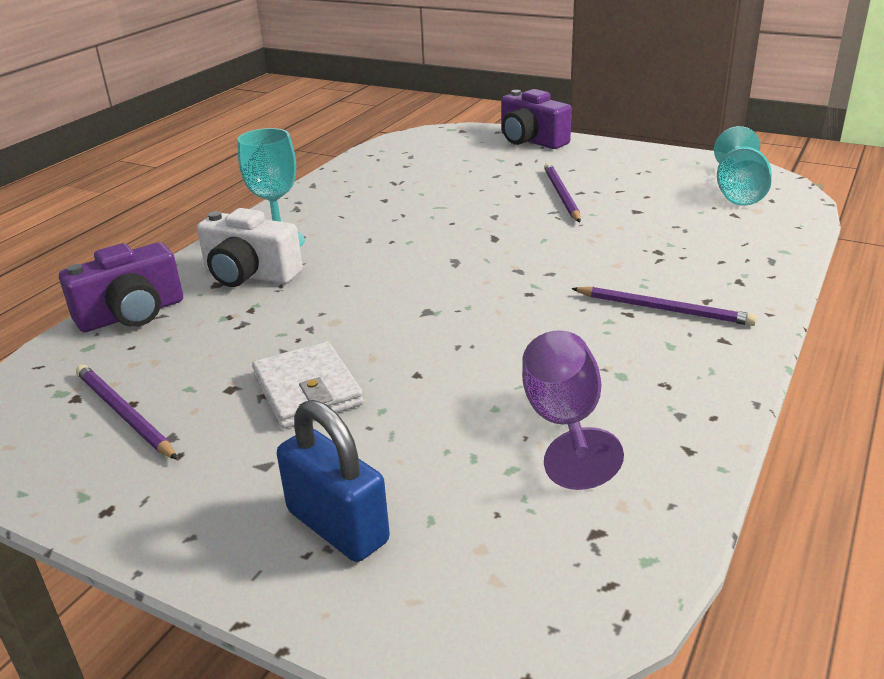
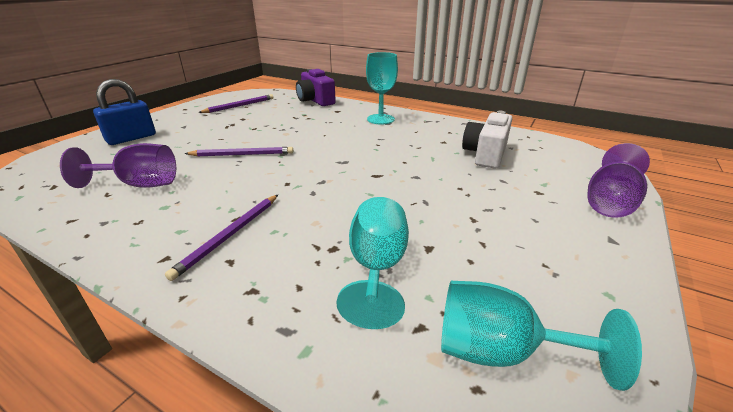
camera: 90 degrees right, 0 degrees up
white camera [197,208,303,287] -> white camera moved to [462,111,512,169]
white wallet [252,341,364,428] -> none
purple camera [501,89,572,149] -> purple goblet [587,143,650,218]
purple pencil [544,163,581,222] -> purple pencil moved to [184,147,293,156]
none -> turquoise goblet [336,197,409,329]

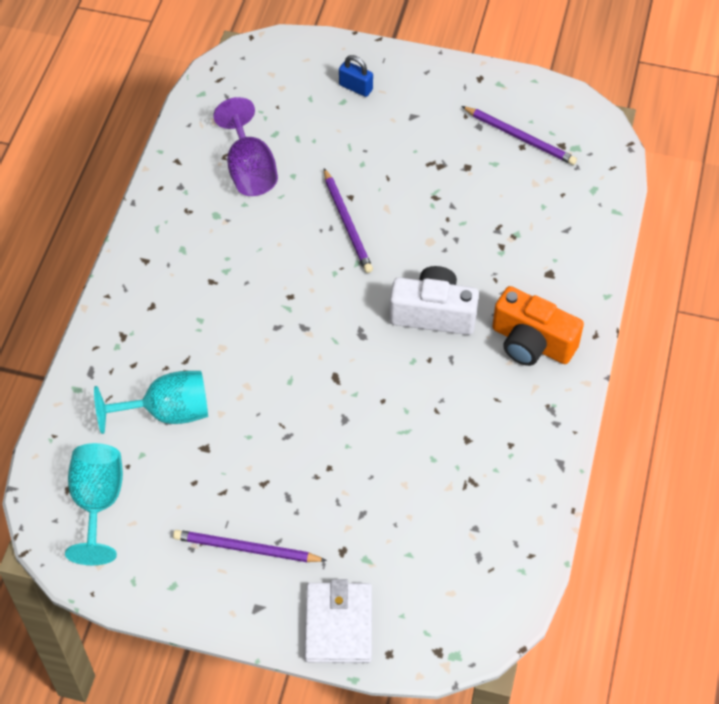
camera: 75 degrees right, 25 degrees up
blue padlock [93,79,156,145] -> blue padlock [339,55,373,97], size x0.57
purple pencil [165,195,278,281] -> purple pencil moved to [173,530,327,562]
purple camera [296,69,336,106] -> none
turquoise goblet [366,52,398,124] -> orange camera [492,286,584,366]
white camera [462,111,512,169] -> white camera moved to [389,266,479,335]
purple goblet [587,143,650,218] -> white wallet [305,579,372,663]

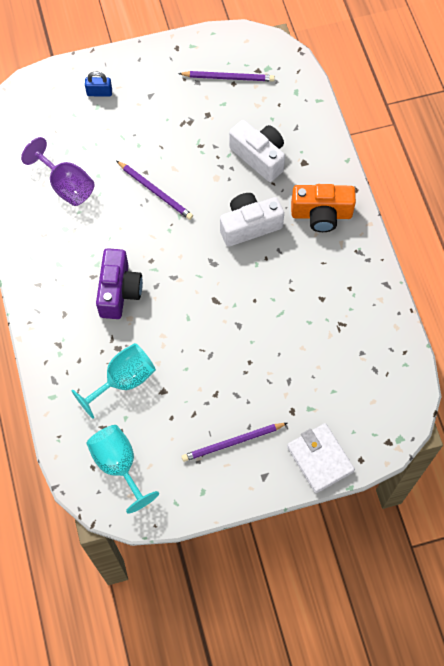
camera: 30 degrees left, 10 degrees up
none -> purple camera [96,248,143,319]
none -> white camera [229,120,285,182]

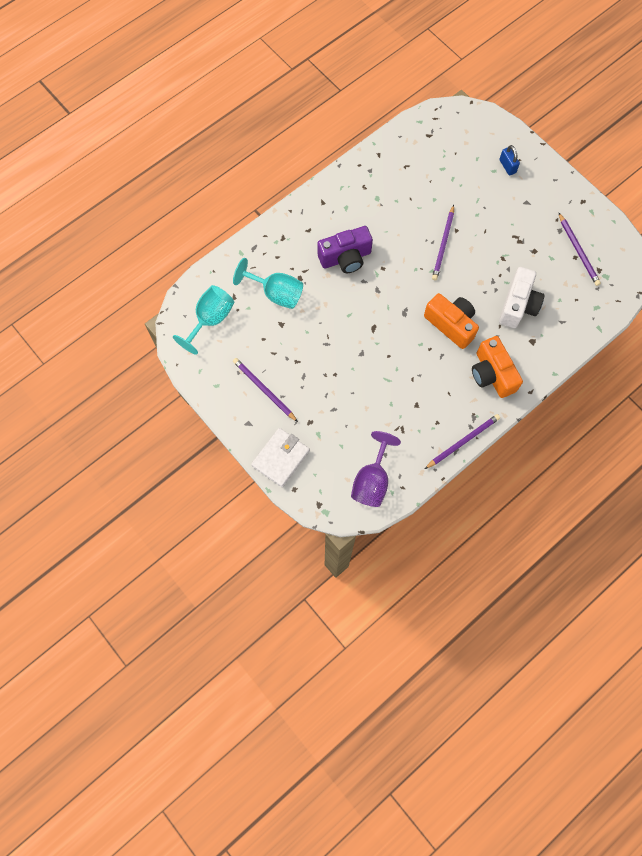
camera: 65 degrees right, 5 degrees up
purple goblet [21,137,94,206] -> purple goblet moved to [351,431,401,507]
white camera [220,193,284,247] -> orange camera [424,293,479,349]
none -> purple pencil [425,414,500,469]

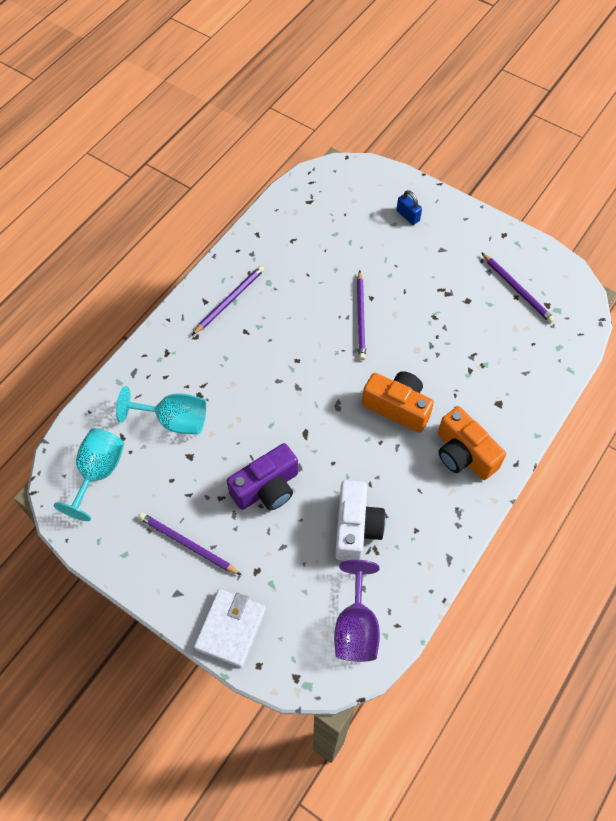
camera: 15 degrees left, 10 degrees down
purple camera [318,226,373,273] -> purple camera moved to [227,443,298,510]
purple pencil [425,414,500,469] -> purple pencil moved to [192,266,264,335]
white camera [499,267,544,328] -> white camera moved to [335,480,386,561]

